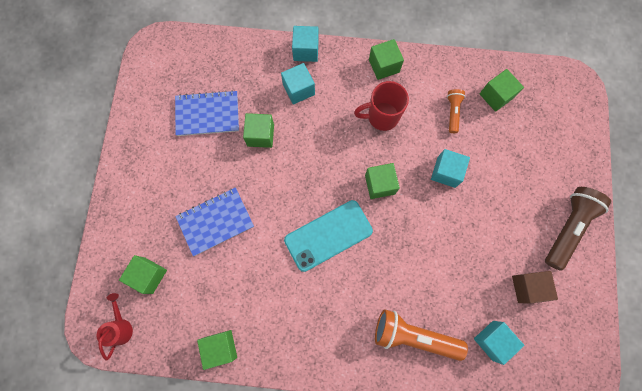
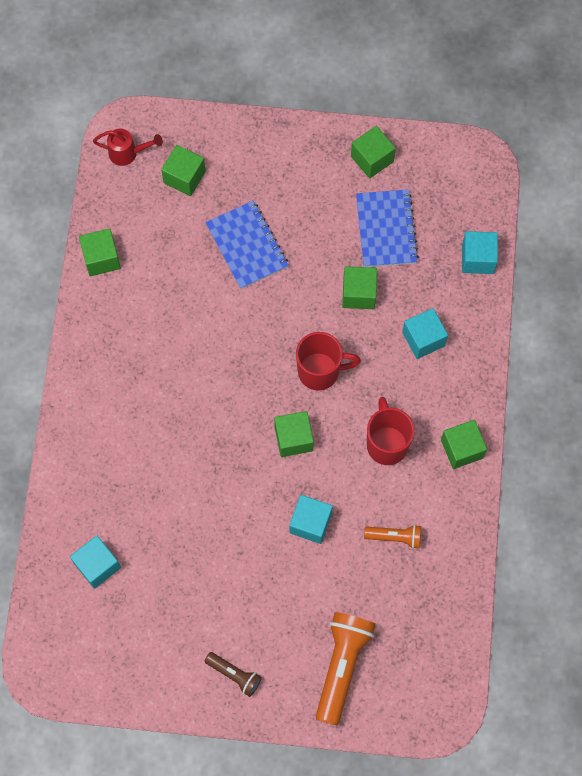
camera: 90 degrees right, 5 degrees down
turquoise phone [284,200,373,272] -> none
turquoise cube [292,26,319,62] -> turquoise cube moved to [462,231,498,274]
orange flashlight [375,309,468,361] -> orange flashlight moved to [316,612,376,726]
green cube [479,69,524,112] -> green cube moved to [351,126,396,178]
brown cube [512,271,558,304] -> none
brown flashlight [545,187,611,271] -> brown flashlight [205,652,262,697], size x0.54
none -> red mug [296,332,361,391]

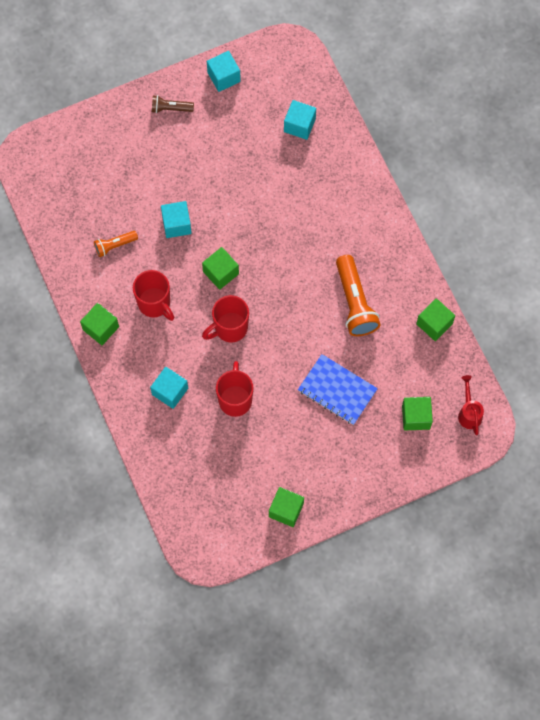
camera: 150 degrees right, 0 degrees up
red watering can [93,129,163,166] -> red watering can turned 105 degrees clockwise [458,375,484,435]
orange flashlight [316,612,376,726] -> orange flashlight moved to [336,255,380,336]
green cube [342,266,377,309] -> red mug [216,361,253,417]
blue notebook [356,189,419,267] -> none
turquoise cube [462,231,498,274] -> turquoise cube moved to [207,51,241,92]

